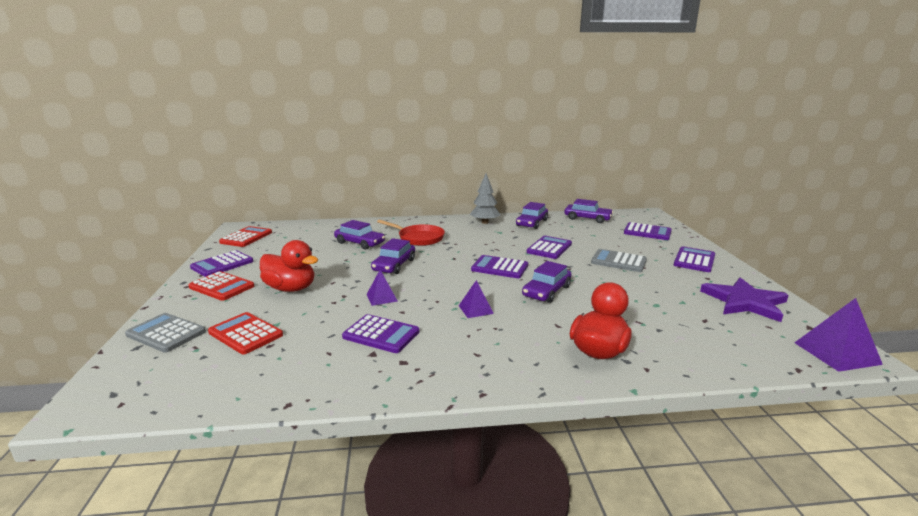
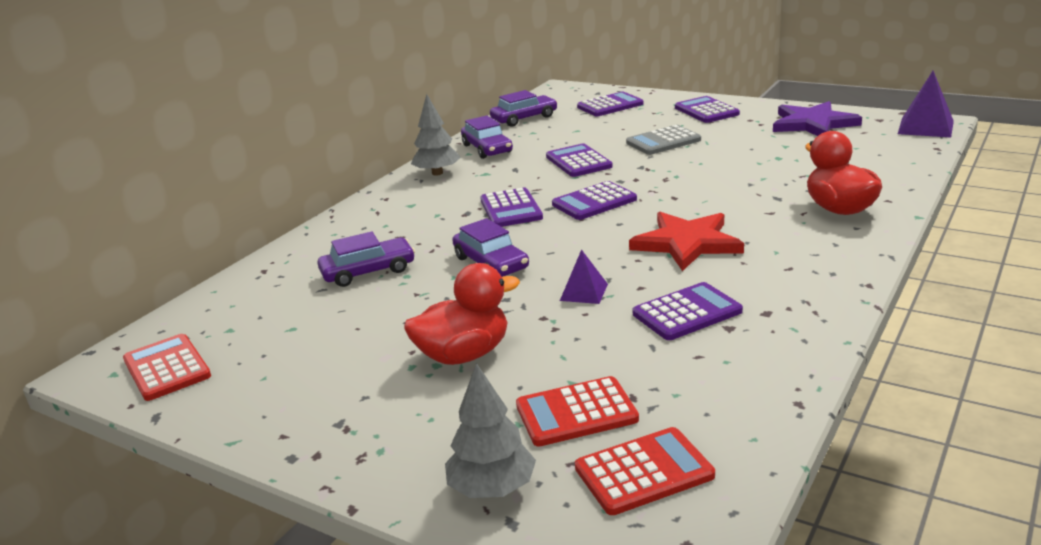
camera: 50 degrees left, 5 degrees up
grey calculator [125,313,206,353] -> grey tree [445,363,536,498]
red calculator [188,271,254,301] -> red calculator moved to [575,427,715,515]
purple calculator [190,250,253,277] -> purple calculator moved to [480,188,543,227]
red pan [377,220,445,246] -> none
purple pyramid [459,280,494,318] -> red star [629,212,744,271]
purple car [522,261,571,303] -> none

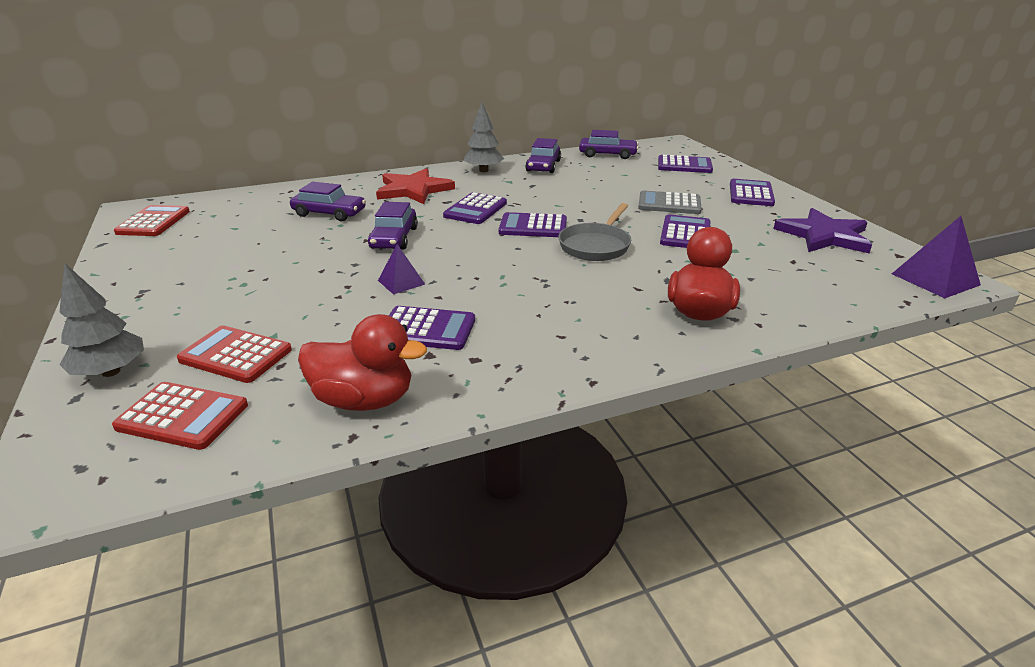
camera: 35 degrees right, 5 degrees up
red duck [404,263,520,365] -> red duck moved to [298,314,427,411]
purple calculator [546,143,613,177] -> purple calculator moved to [660,214,710,248]
red star [629,212,744,271] -> red star moved to [376,168,455,204]
none -> grey pan [558,203,631,261]

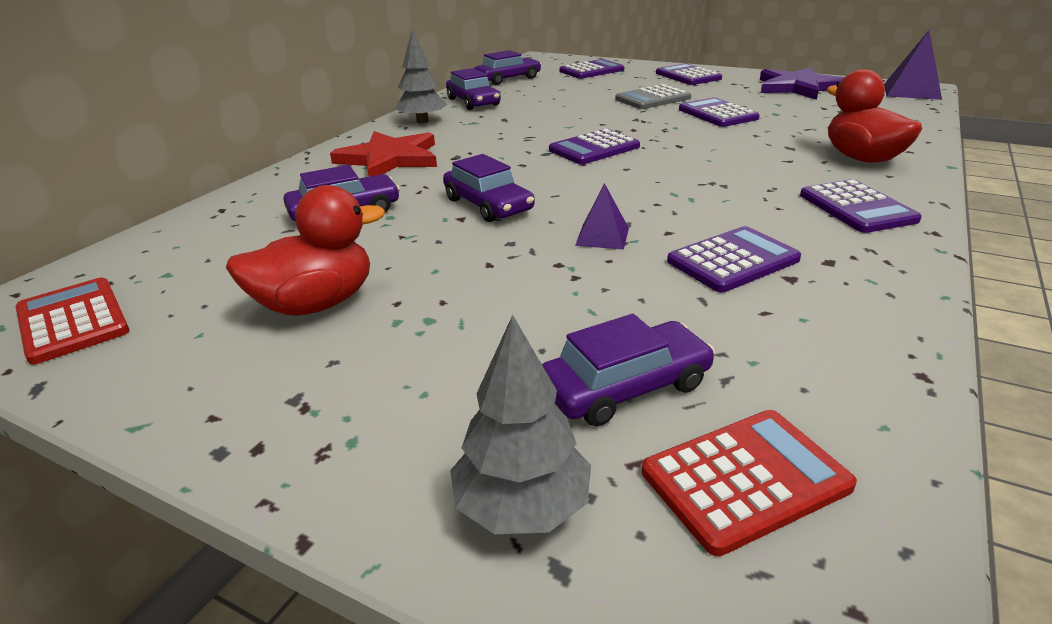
camera: 40 degrees left, 0 degrees up
red calculator [177,325,292,383] -> purple car [542,314,715,426]
red duck [298,314,427,411] -> red duck moved to [226,185,385,316]
purple calculator [443,192,507,224] -> purple calculator moved to [800,179,922,233]
grey pan [558,203,631,261] -> none

